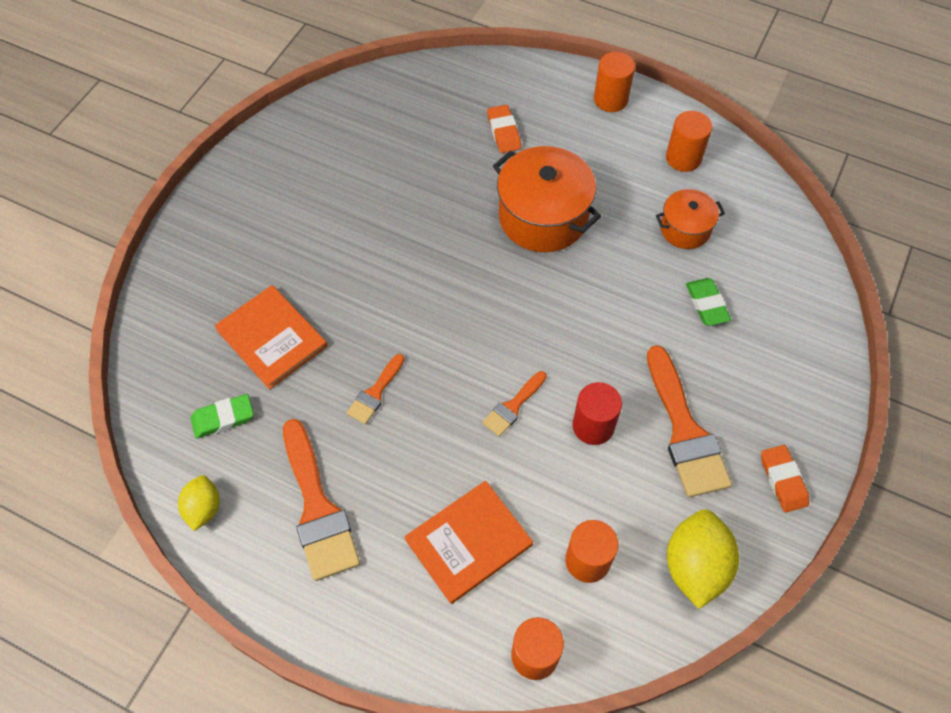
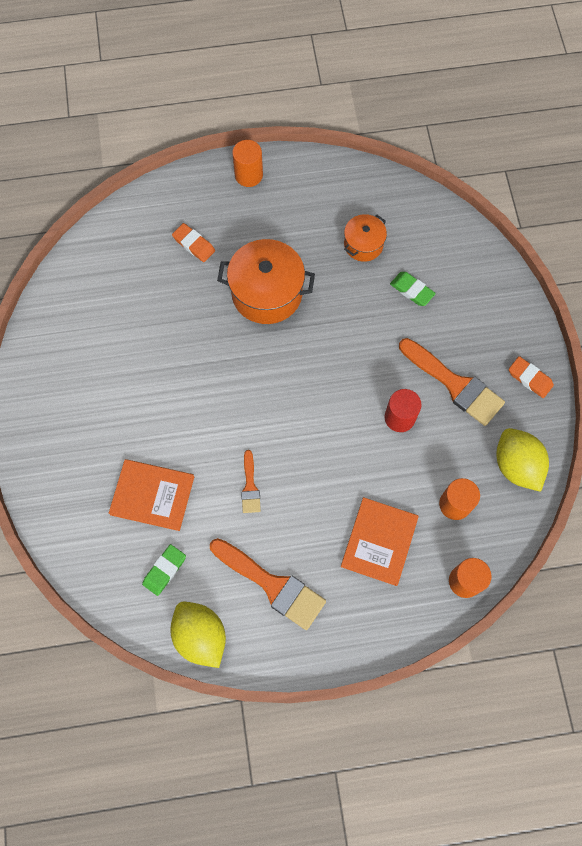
camera: 35 degrees left, 10 degrees up
yellow lemon [178,475,220,531] -> yellow lemon [170,602,226,668], size x1.69
orange brush [482,371,547,437] -> none
orange cylinder [666,111,712,172] -> none

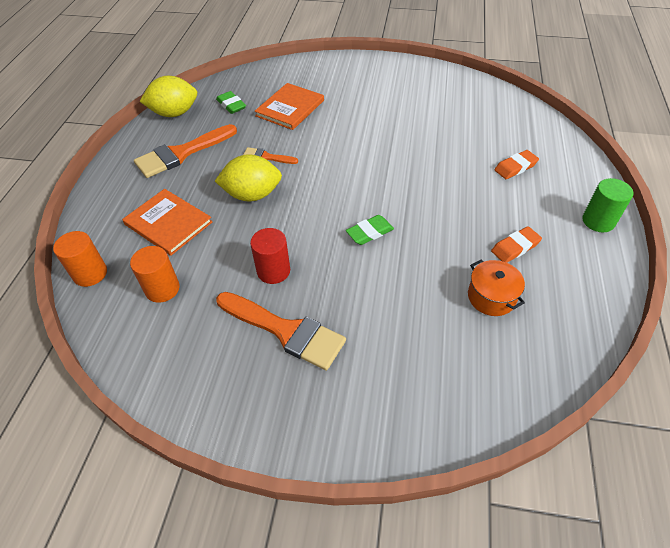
camera: 110 degrees right, 20 degrees down
orange pot [217,239,315,324] -> none
orange cylinder [232,140,263,187] -> green cylinder [582,178,633,232]
green eraser [390,272,436,306] -> green eraser moved to [346,215,394,245]
orange brush [399,338,505,426] -> orange brush turned 120 degrees counterclockwise [216,292,346,371]
yellow lemon [496,428,549,492] -> yellow lemon moved to [215,155,282,201]
orange eraser [509,356,554,398] -> orange eraser moved to [491,226,542,263]

